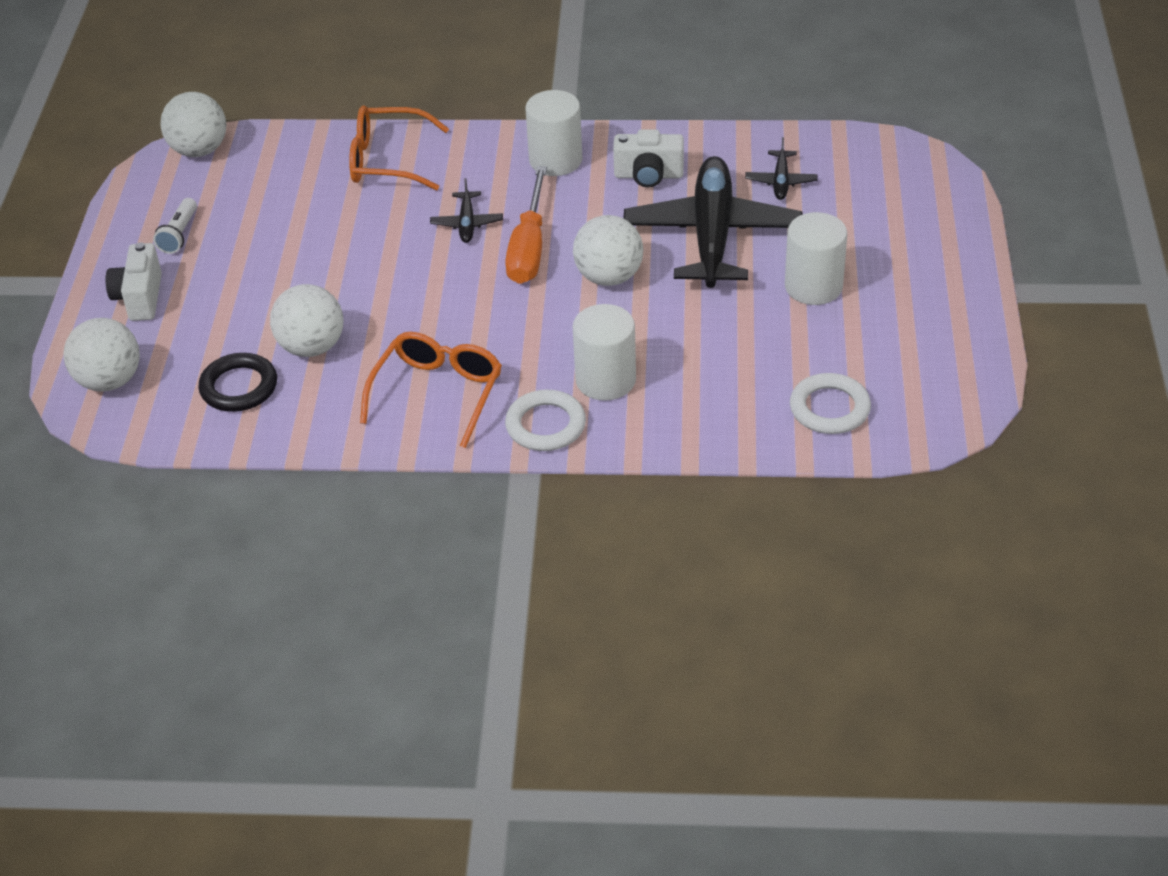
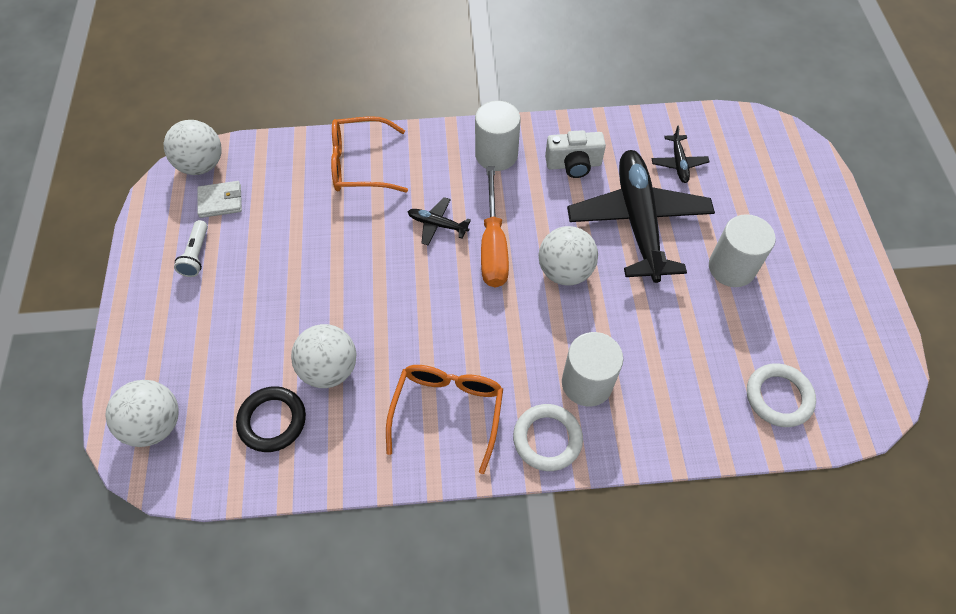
camera: 10 degrees left, 15 degrees up
white camera [106,242,162,321] -> none
black plane [430,178,503,243] -> black plane turned 120 degrees clockwise [408,197,471,246]
none -> white wallet [197,181,242,218]

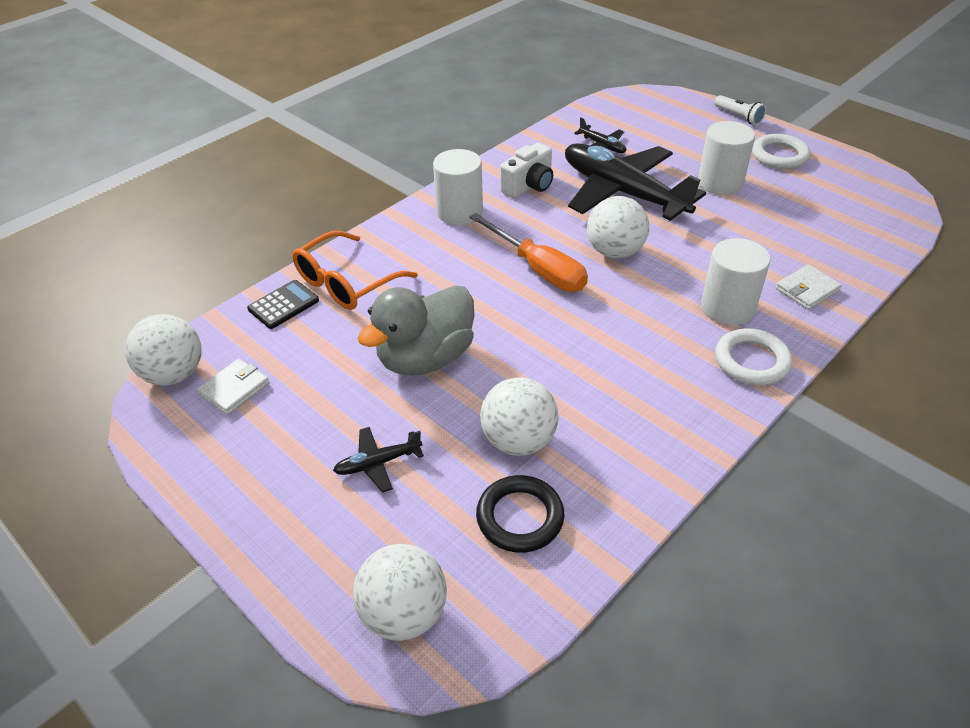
camera: 40 degrees left, 15 degrees down
white flashlight [174,220,208,277] -> white flashlight moved to [714,95,766,125]
orange glasses [386,365,503,474] -> none
black plane [408,197,471,246] -> black plane moved to [333,427,424,493]
white ring [747,363,816,427] -> white ring moved to [752,134,810,169]
none -> black calculator [247,280,319,329]
none -> grey duck [358,285,474,376]
none -> white wallet [776,264,842,310]

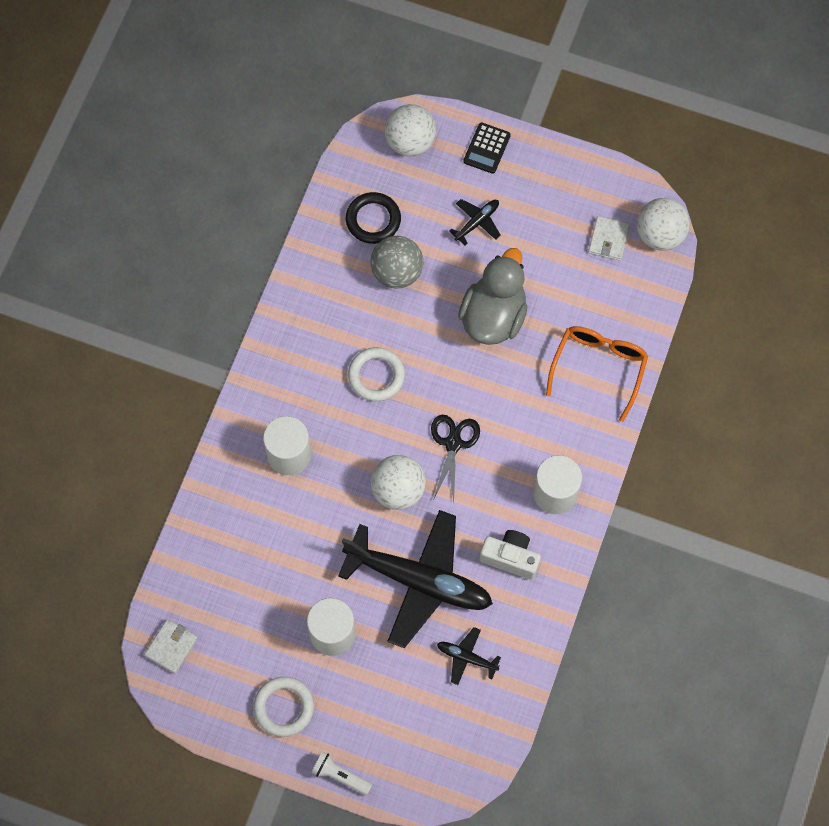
camera: 155 degrees right, 25 degrees up
black calculator [247,280,319,329] -> black calculator moved to [463,122,511,174]
orange screwdriver [469,213,588,292] -> black scissors [431,415,480,501]
white ball [480,377,558,456] -> grey ball [371,236,423,288]
white camera [500,143,553,198] -> white camera turned 90 degrees clockwise [480,530,541,580]
white ring [715,328,792,385] -> white ring moved to [348,347,405,401]
white wallet [776,264,842,310] -> white wallet moved to [144,619,198,674]

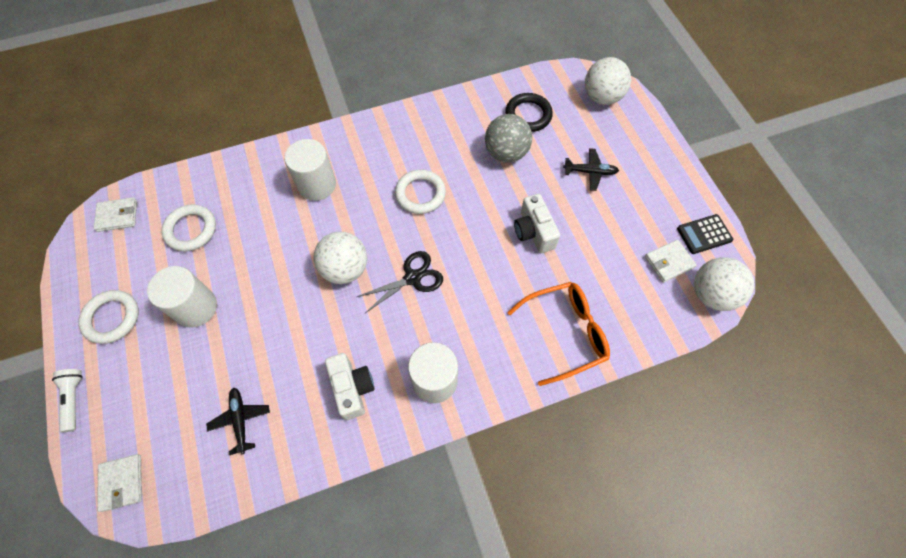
camera: 50 degrees right, 5 degrees down
black plane [338,510,493,648] -> none
grey duck [458,248,527,345] -> white camera [514,194,560,253]
black calculator [463,122,511,174] -> black calculator moved to [677,214,733,254]
none -> white wallet [97,454,142,512]
none -> white ring [161,204,216,252]

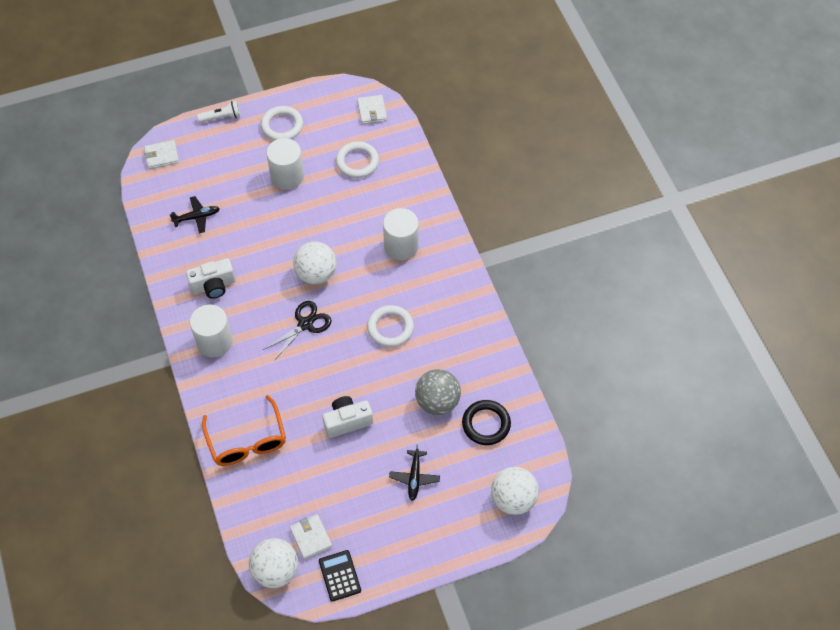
camera: 90 degrees right, 5 degrees down
black scissors [357,251,443,313] -> black scissors turned 105 degrees counterclockwise [263,301,332,361]

